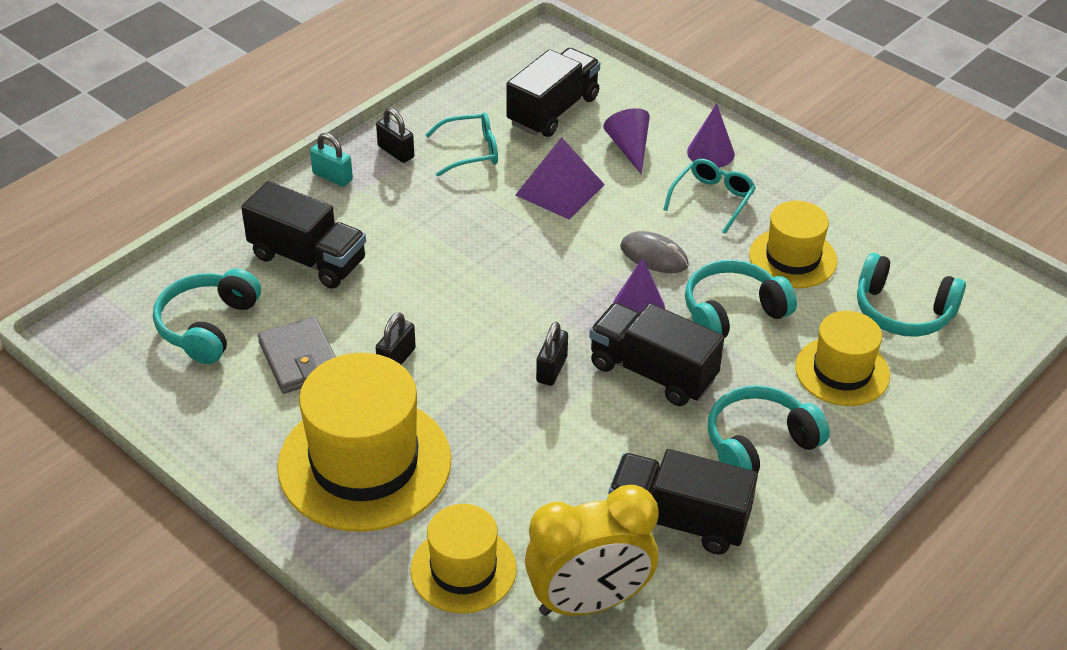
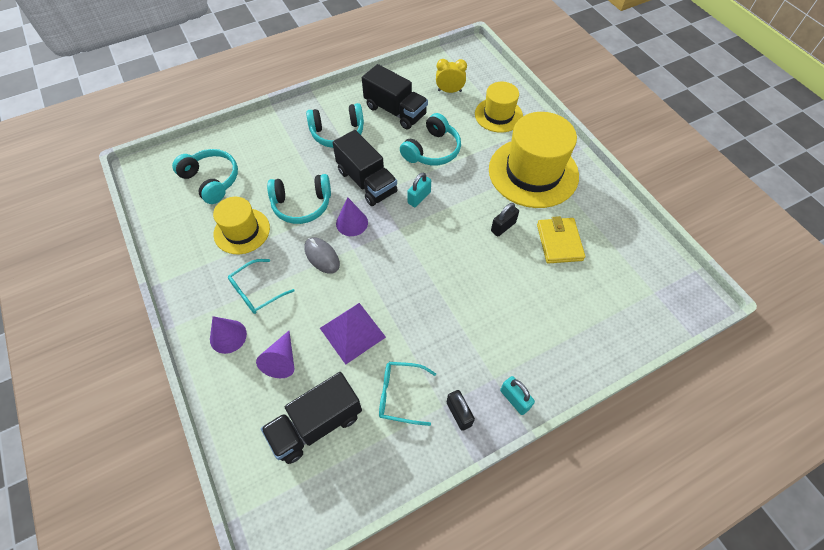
camera: 160 degrees left, 15 degrees up
turquoise headphones [153,268,261,364] -> turquoise headphones moved to [400,113,461,165]
black truck [241,181,366,289] -> none
grey wallet [258,317,336,394] -> yellow wallet [537,216,585,264]
yellow clock [525,485,658,616] -> yellow clock [436,59,467,93], size x0.54
black padlock [536,322,568,386] -> turquoise padlock [407,172,431,207]
yellow hat [795,311,890,406] -> none

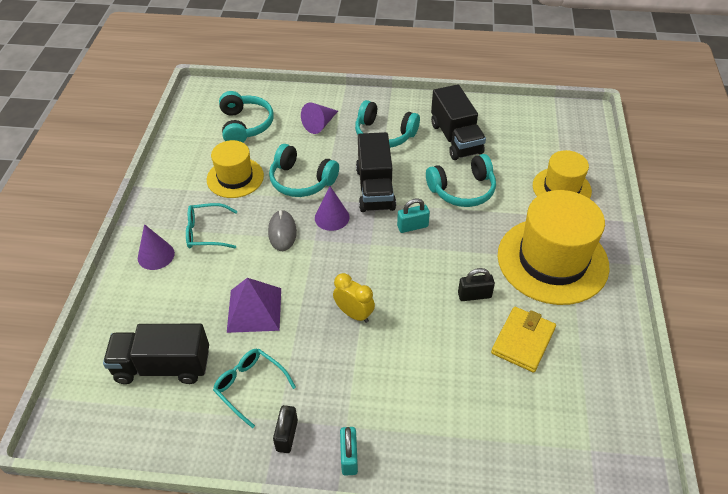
camera: 35 degrees right, 10 degrees down
purple cone [256,331,294,378] -> purple cone moved to [301,102,338,134]
yellow clock [436,59,467,93] -> yellow clock moved to [333,273,375,323]

